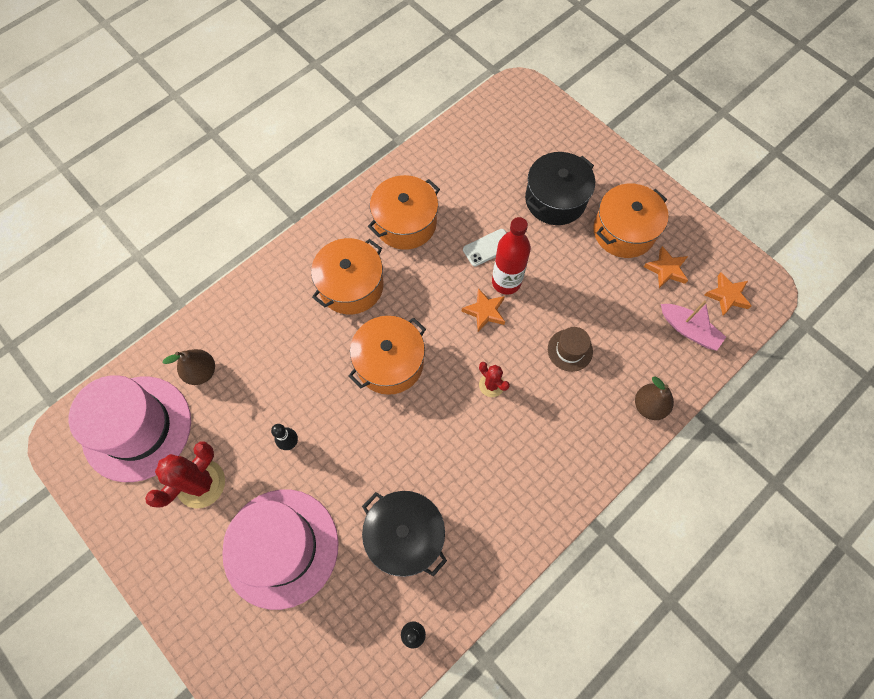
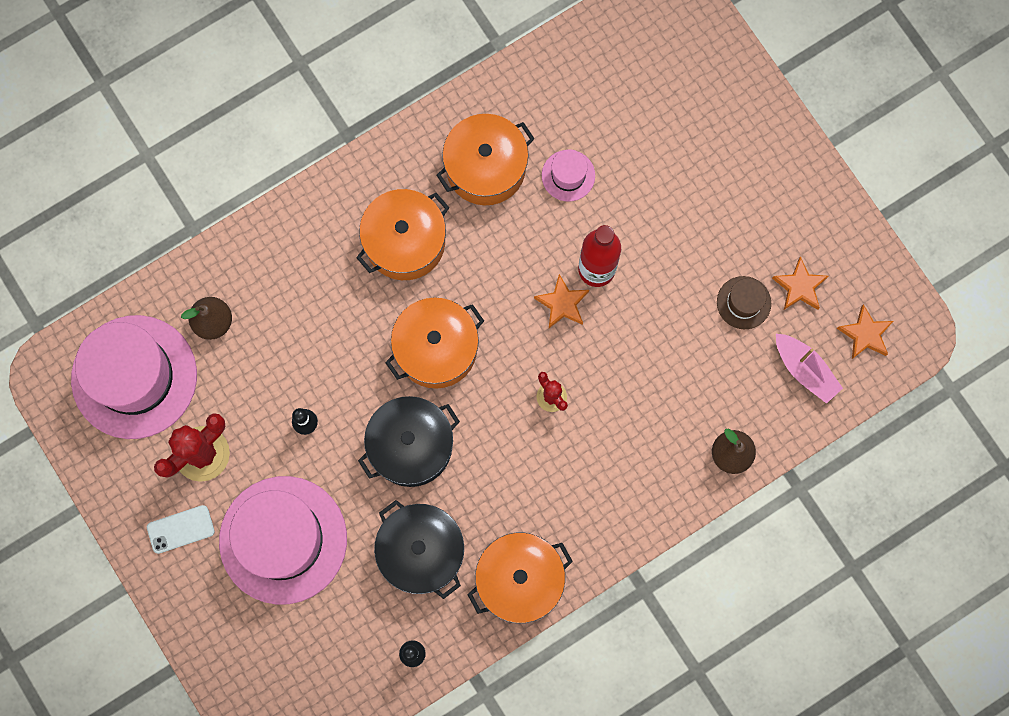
camera: 10 degrees right, 10 degrees up
white phone [463,229,507,267] -> white phone moved to [147,505,215,554]
black pot [525,152,595,225] -> black pot moved to [358,396,460,487]
brown hat [548,327,593,372] -> brown hat moved to [717,276,771,329]
orange pot [593,184,669,258] -> orange pot moved to [467,533,573,623]
none -> pink hat [542,149,595,202]

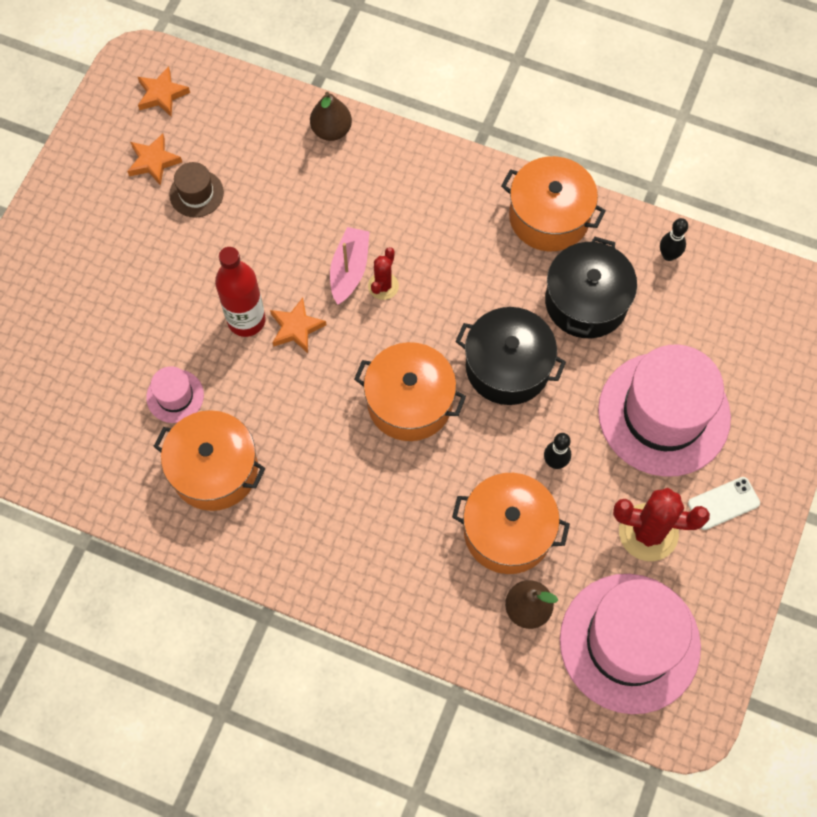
camera: 125 degrees left, 10 degrees down
white phone [147,505,215,554] -> white phone turned 60 degrees counterclockwise [688,477,760,530]
orange pot [356,189,449,280] -> orange pot moved to [452,473,570,574]
pink boat [776,334,843,404] -> pink boat moved to [330,227,370,305]

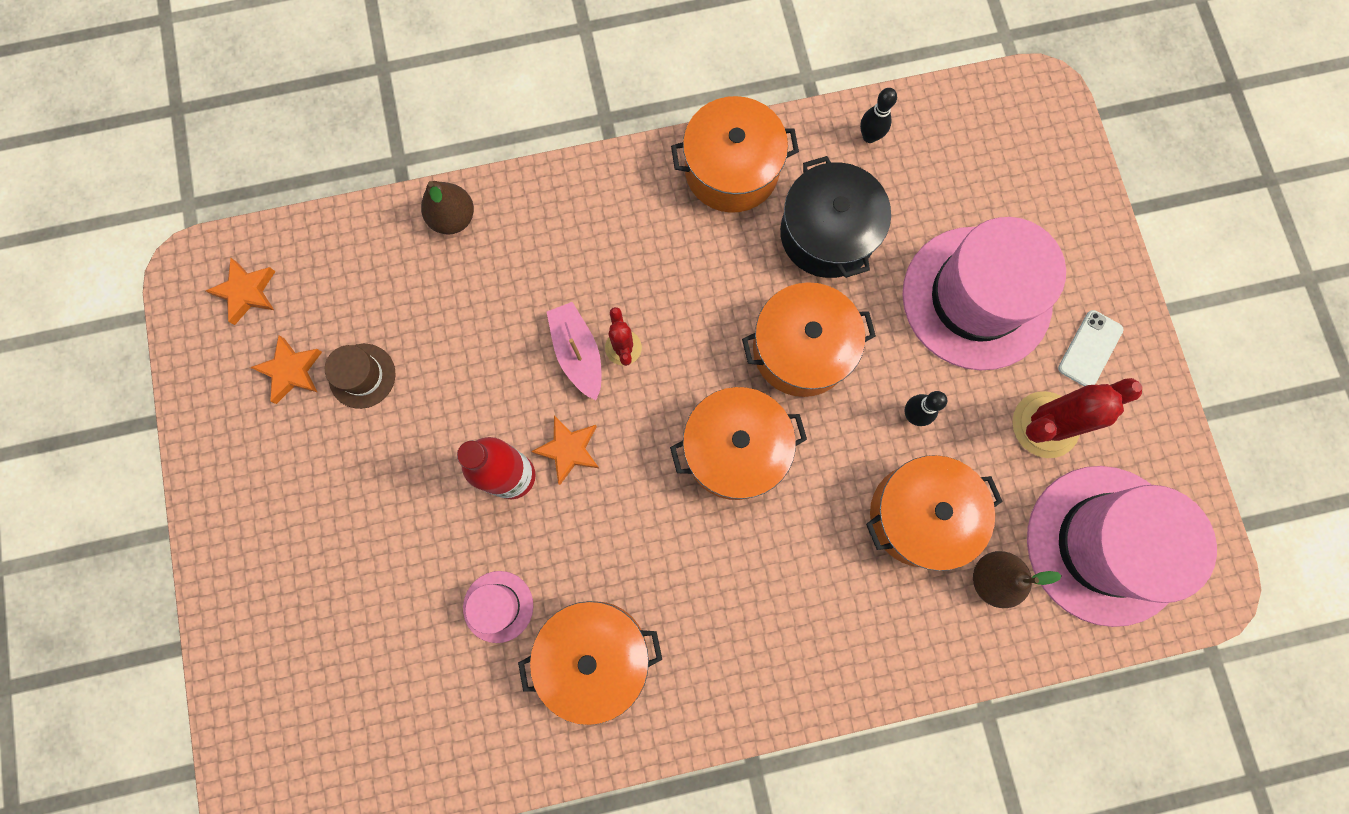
camera: 35 degrees left, 10 degrees up
black pot [455,307,566,405] -> orange pot [742,282,876,397]

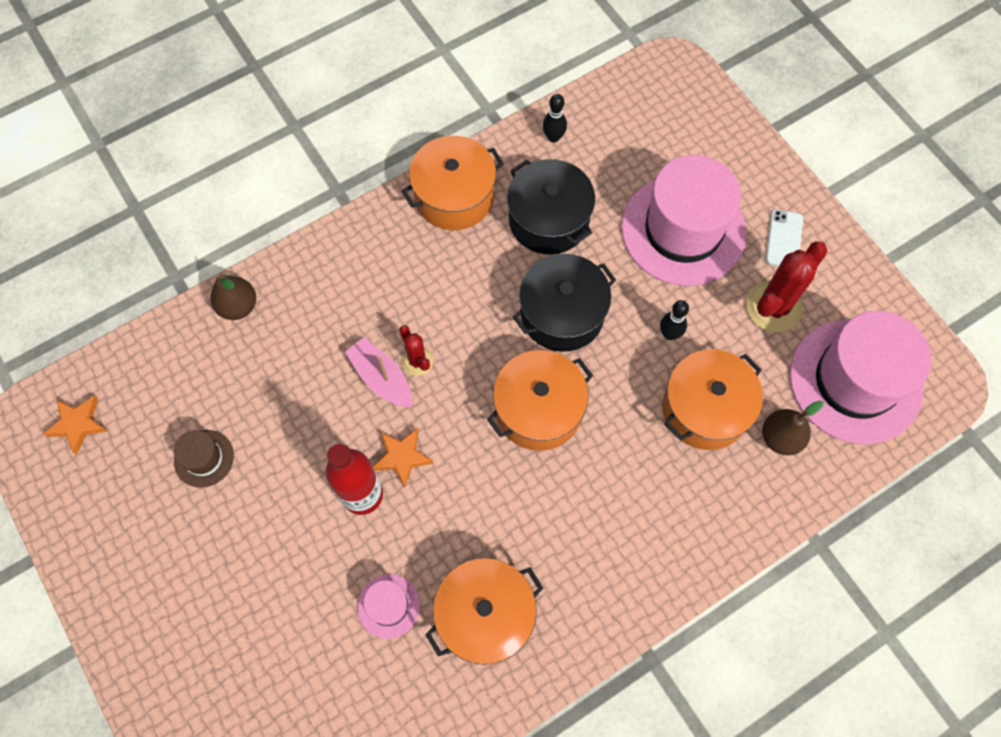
camera: 20 degrees left, 10 degrees down
orange star [250,336,322,404] -> none
orange pot [742,282,876,397] -> black pot [513,254,616,352]

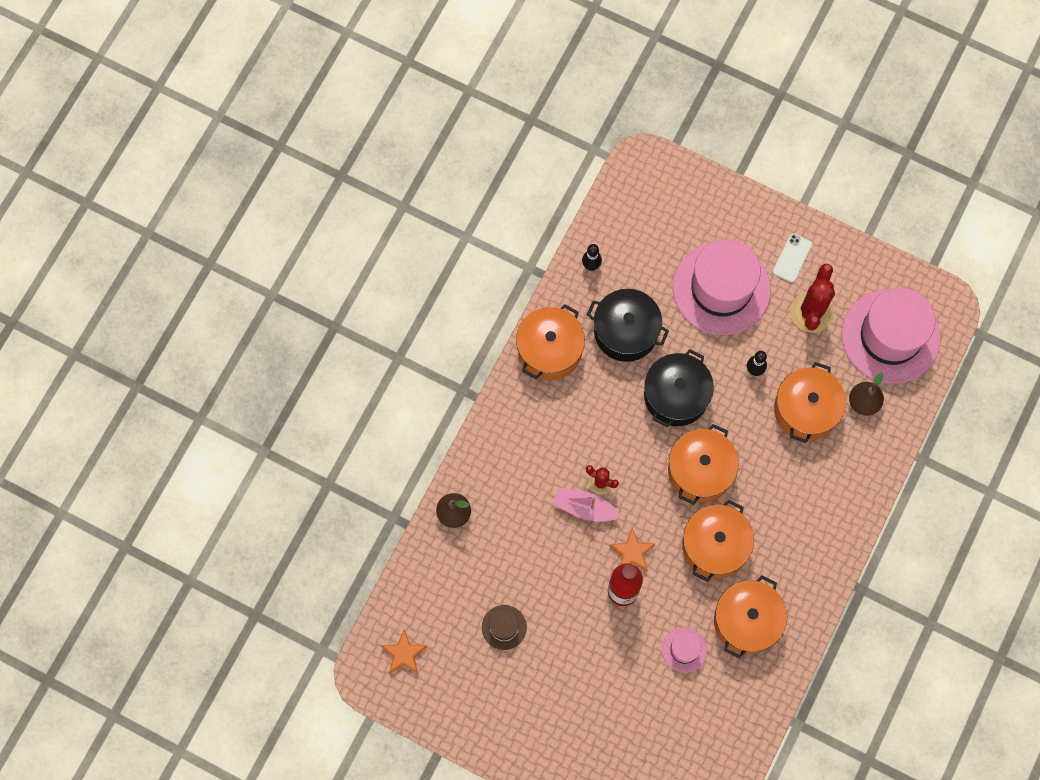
camera: 30 degrees left, 5 degrees up
white phone [766,209,803,266] -> white phone turned 45 degrees clockwise [772,233,813,283]
none -> orange pot [682,499,754,582]

